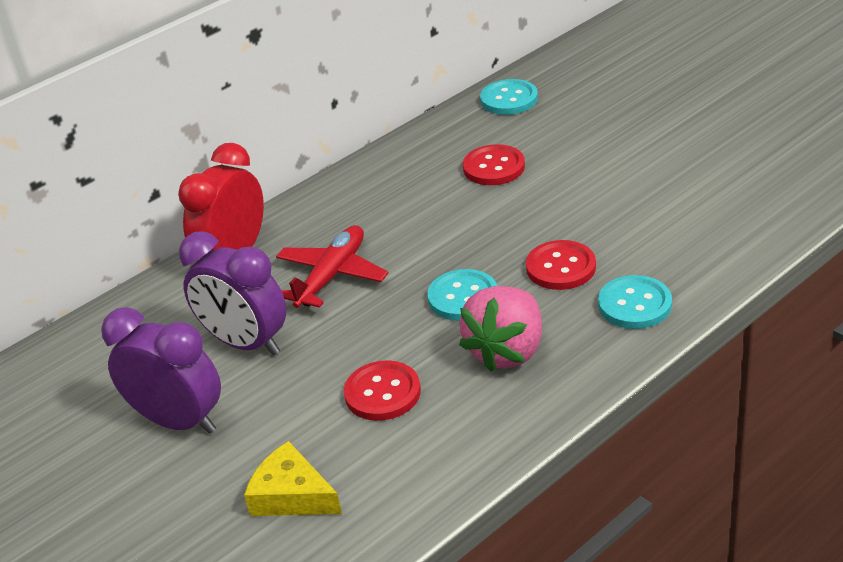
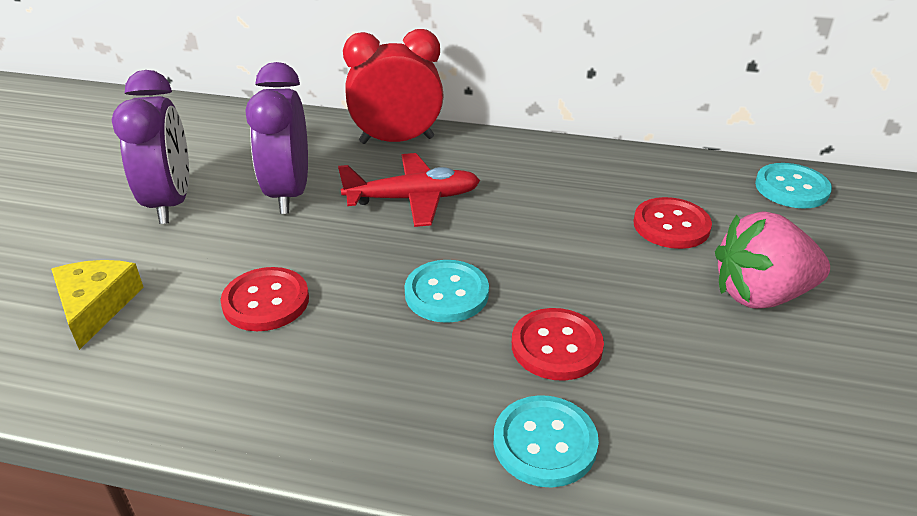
camera: 50 degrees right, 0 degrees up
pink strawberry [459,286,542,371] -> pink strawberry moved to [715,211,830,309]

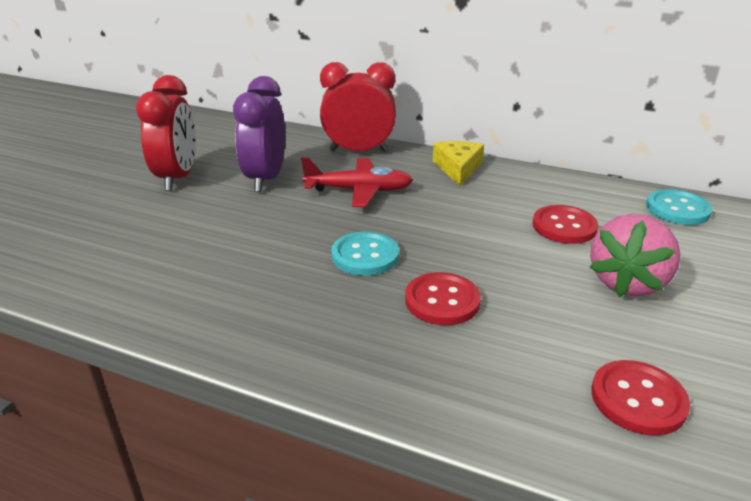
camera: 10 degrees right, 5 degrees down
yellow cheese [51,260,144,350] -> yellow cheese moved to [433,141,484,186]
purple clock [112,70,189,224] -> red clock [136,75,196,191]
red button [221,267,309,331] -> red button moved to [591,360,690,436]
turquoise button [494,395,599,488] -> none
pink strawberry [715,211,830,309] -> pink strawberry turned 60 degrees counterclockwise [589,214,681,297]

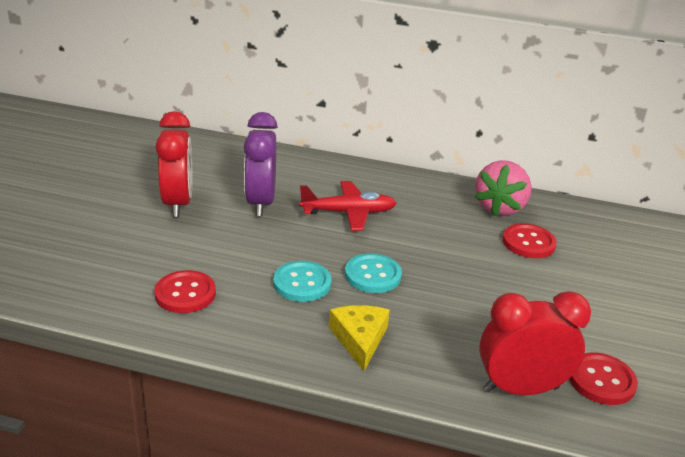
camera: 10 degrees left, 0 degrees up
red clock [320,62,396,152] -> red clock moved to [479,291,591,395]
red button [405,272,481,325] -> red button moved to [154,270,216,313]
yellow cheese [433,141,484,186] -> yellow cheese moved to [329,305,390,371]
pink strawberry [589,214,681,297] -> pink strawberry moved to [475,160,532,216]
turquoise button [646,189,713,225] -> turquoise button moved to [273,261,331,302]

